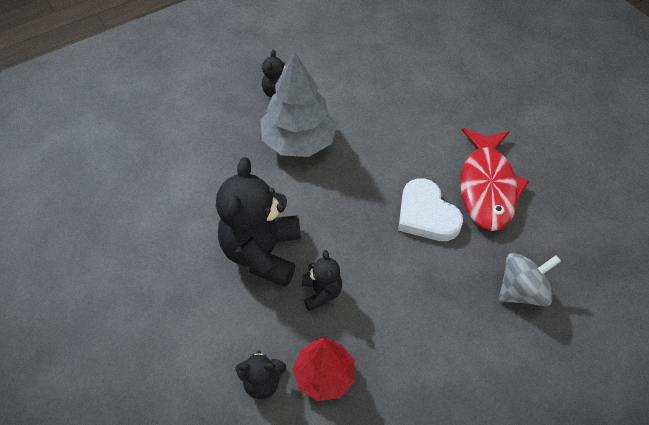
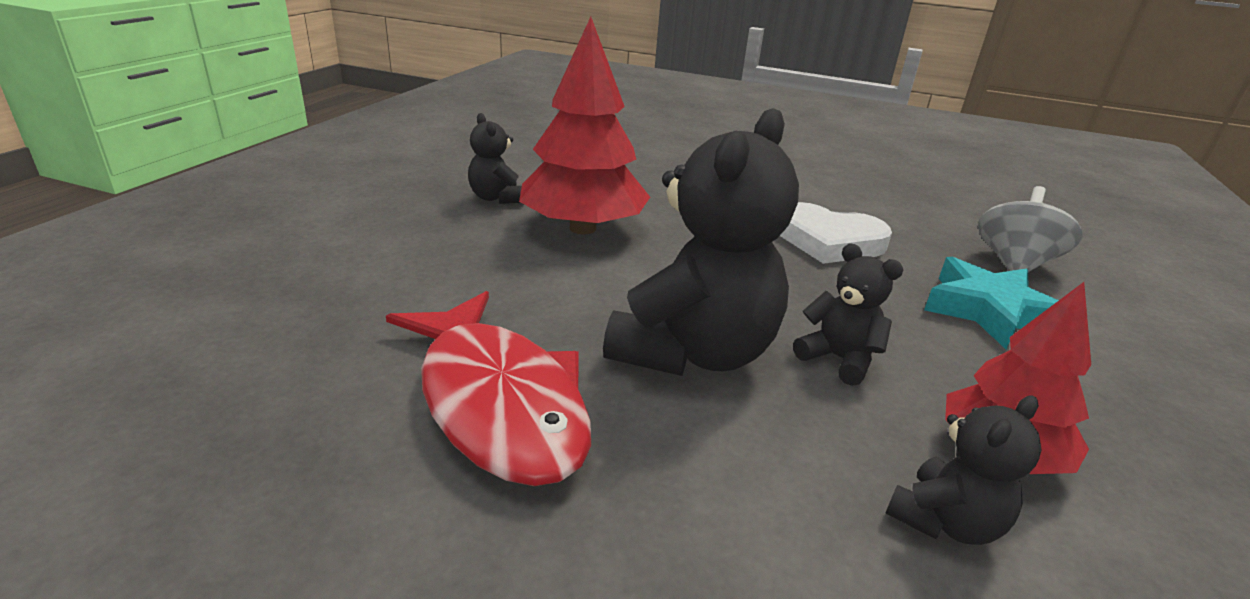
camera: 40 degrees left, 25 degrees down
black teddy bear [216,157,301,287] -> black teddy bear turned 120 degrees counterclockwise [603,108,799,376]
grey tree [260,51,338,157] -> red tree [519,17,650,234]
red fish [460,128,529,231] -> red fish moved to [386,291,591,486]
none -> turquoise star [924,256,1059,349]

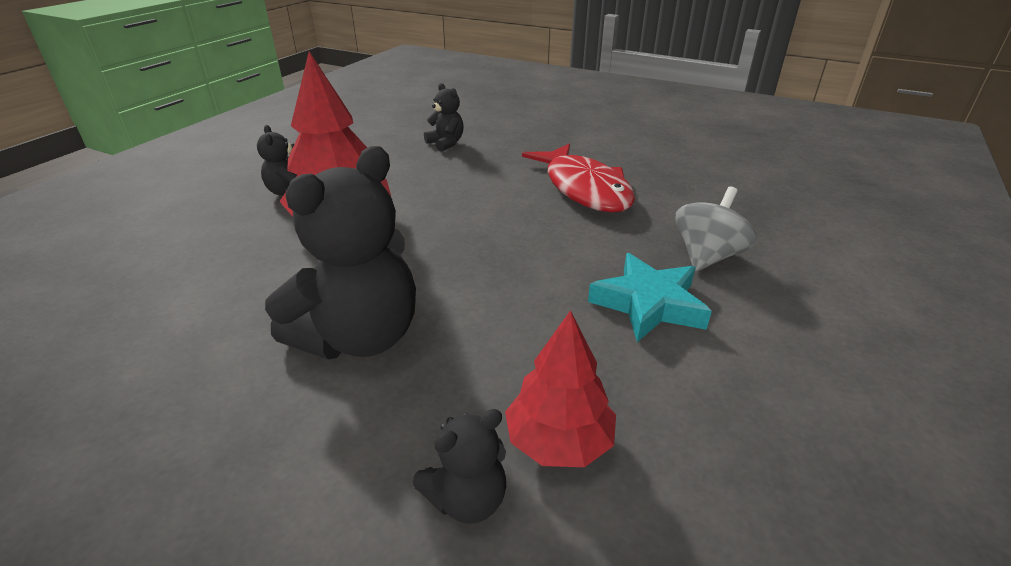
camera: 10 degrees right, 5 degrees up
red fish [386,291,591,486] -> red fish moved to [522,144,635,212]
white heart [780,202,892,264] -> none
black teddy bear [793,243,903,386] -> black teddy bear moved to [424,83,464,152]

